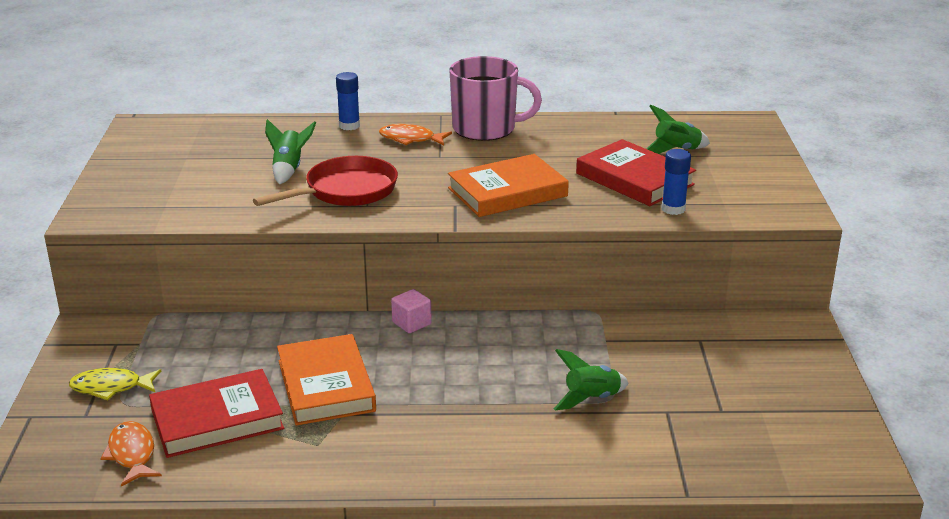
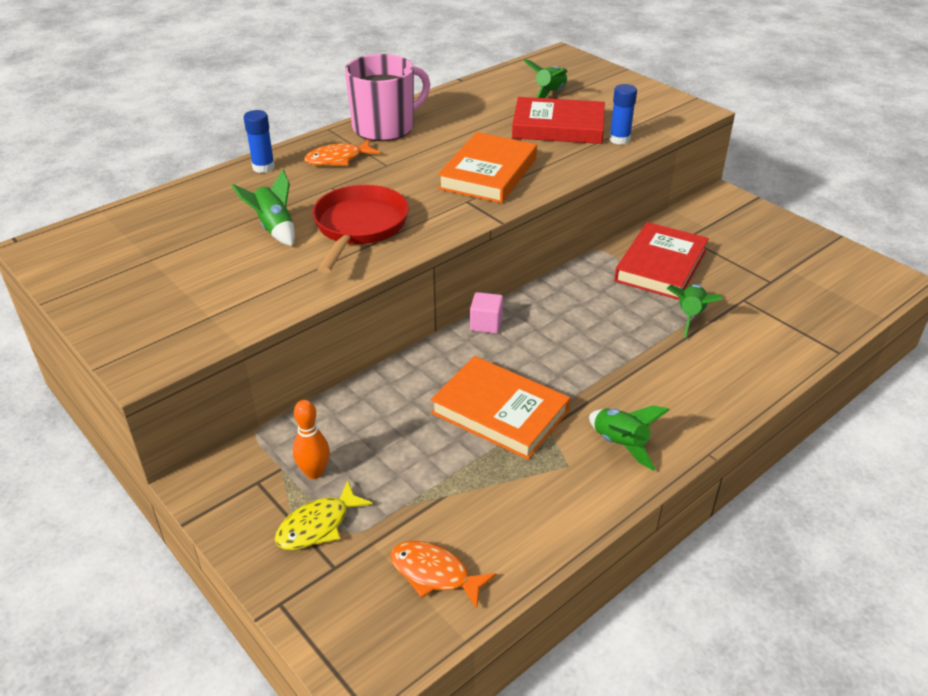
camera: 40 degrees left, 10 degrees up
red book [149,369,284,458] -> red book moved to [614,222,709,300]
none -> orange bowling pin [293,400,330,479]
none -> green rocket [589,405,669,471]

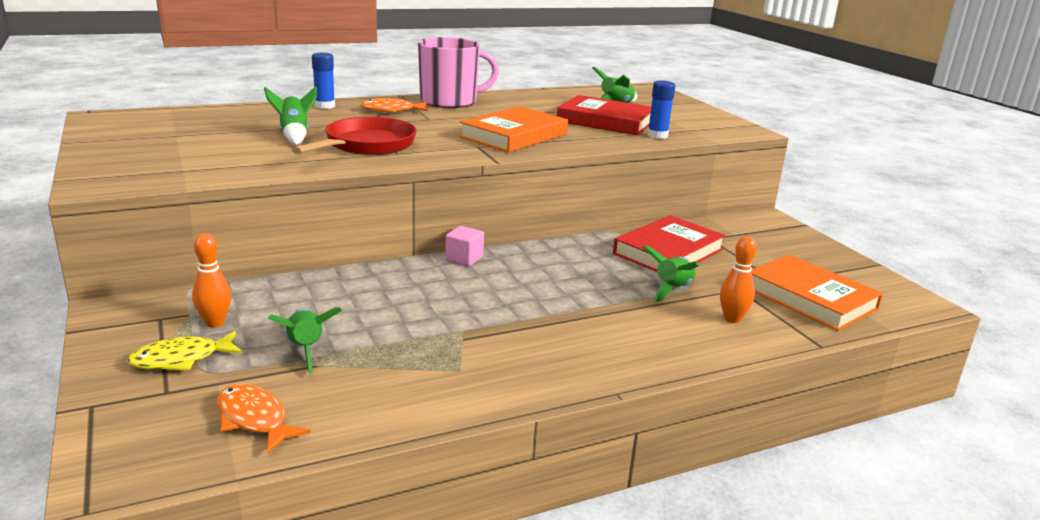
camera: 15 degrees right, 15 degrees down
orange book [431,356,570,460] -> orange book moved to [751,254,883,331]
green rocket [589,405,669,471] -> green rocket moved to [268,307,342,374]
none -> orange bowling pin [720,236,757,323]

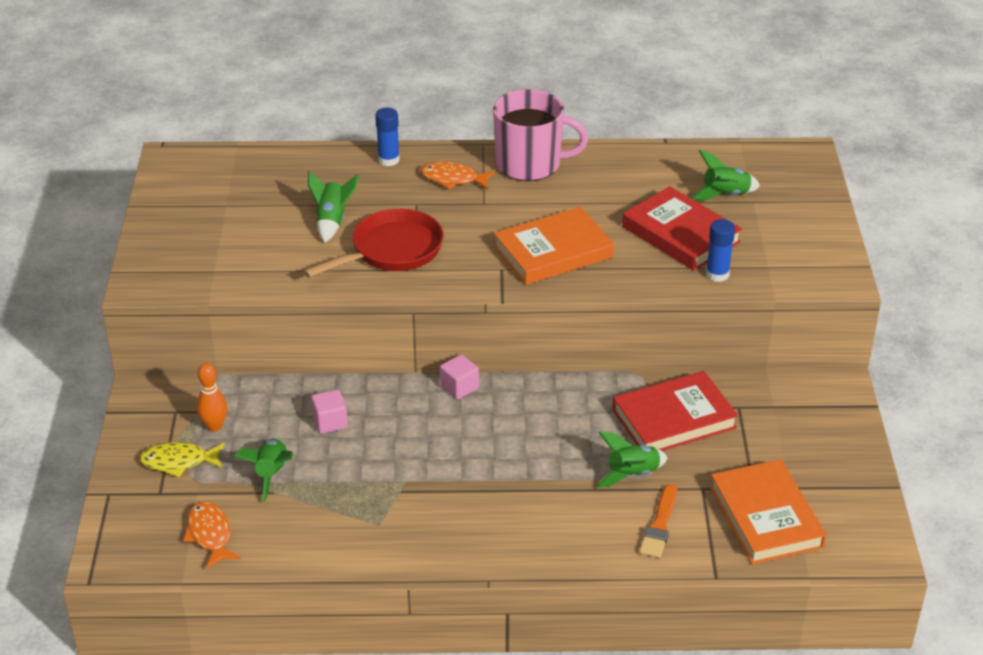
camera: 25 degrees right, 15 degrees up
orange bowling pin [720,236,757,323] -> orange brush [639,484,677,558]
none -> pink cube [311,390,348,434]

